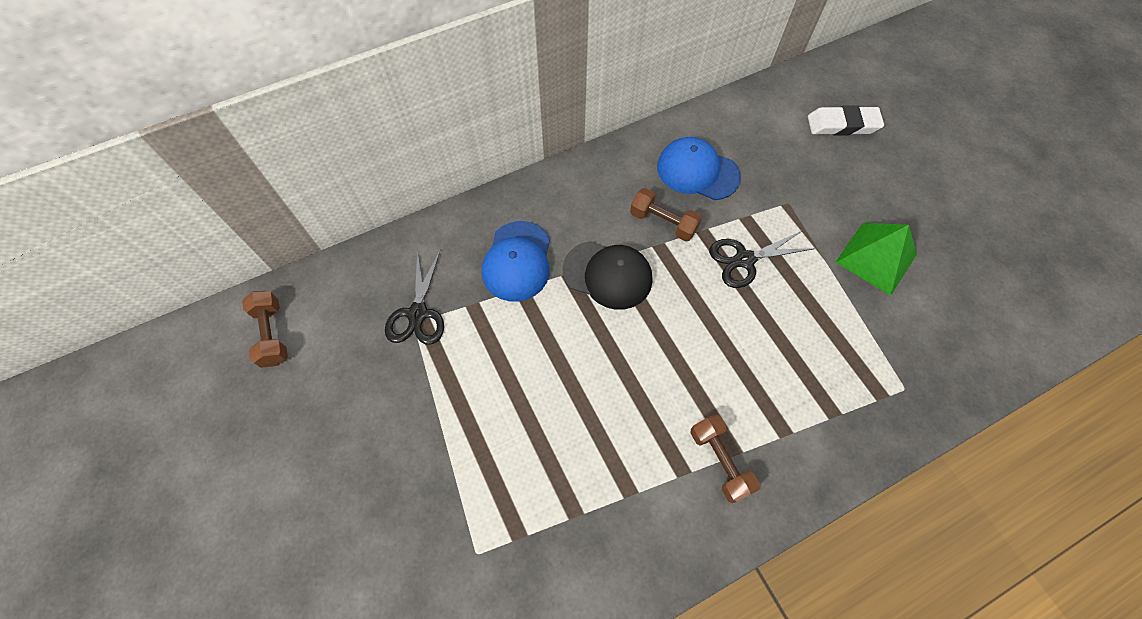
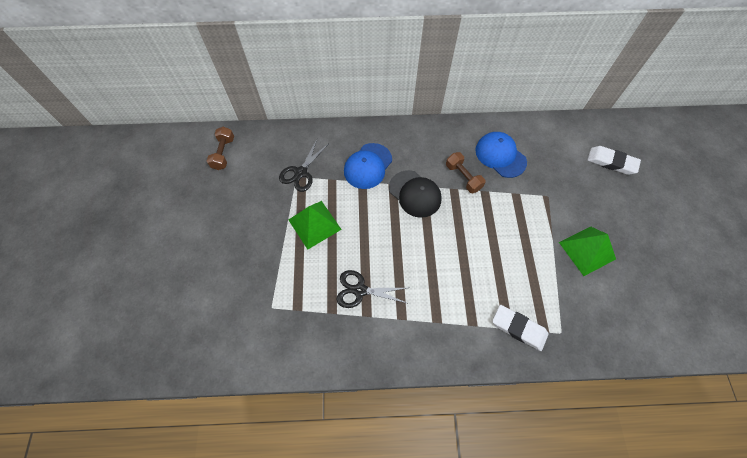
camera: 25 degrees right, 0 degrees up
brown dumbbell [691,414,761,503] -> none
black scissors [709,231,813,288] -> black scissors moved to [337,270,409,308]
none -> green pyramid [289,201,342,250]
none -> white eraser [492,305,548,351]

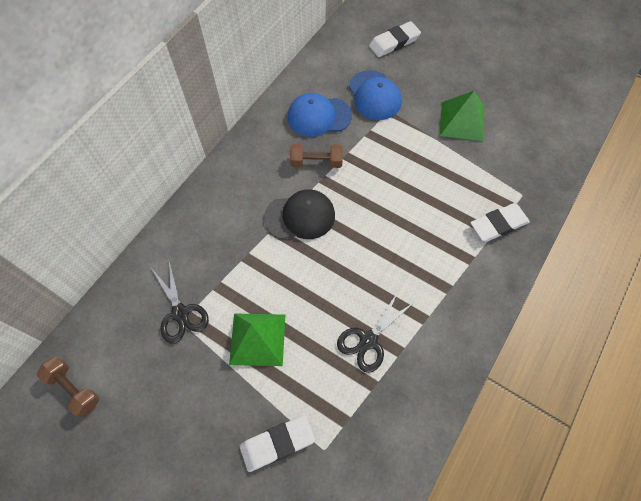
camera: 55 degrees left, 0 degrees up
blue cap [344,143,392,189] -> blue cap moved to [349,70,402,120]
none -> white eraser [240,415,315,472]

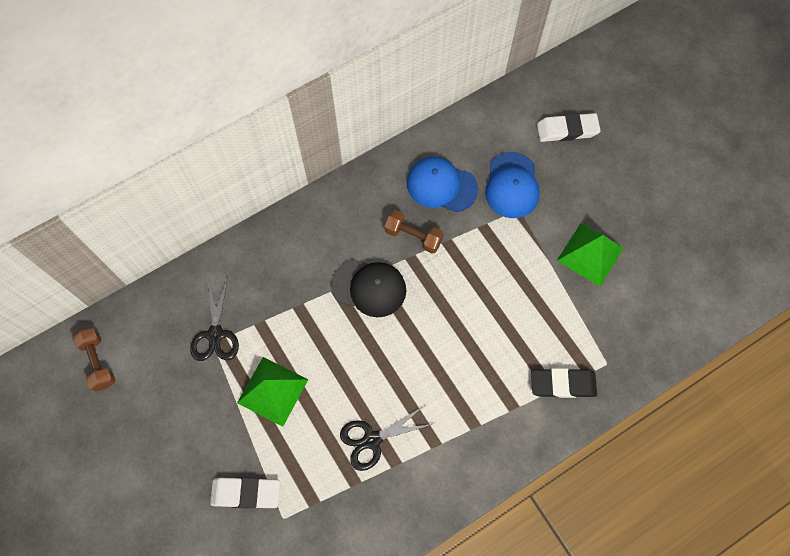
camera: 25 degrees right, 5 degrees up
white eraser [471,203,530,242] -> black eraser [531,368,597,398]

